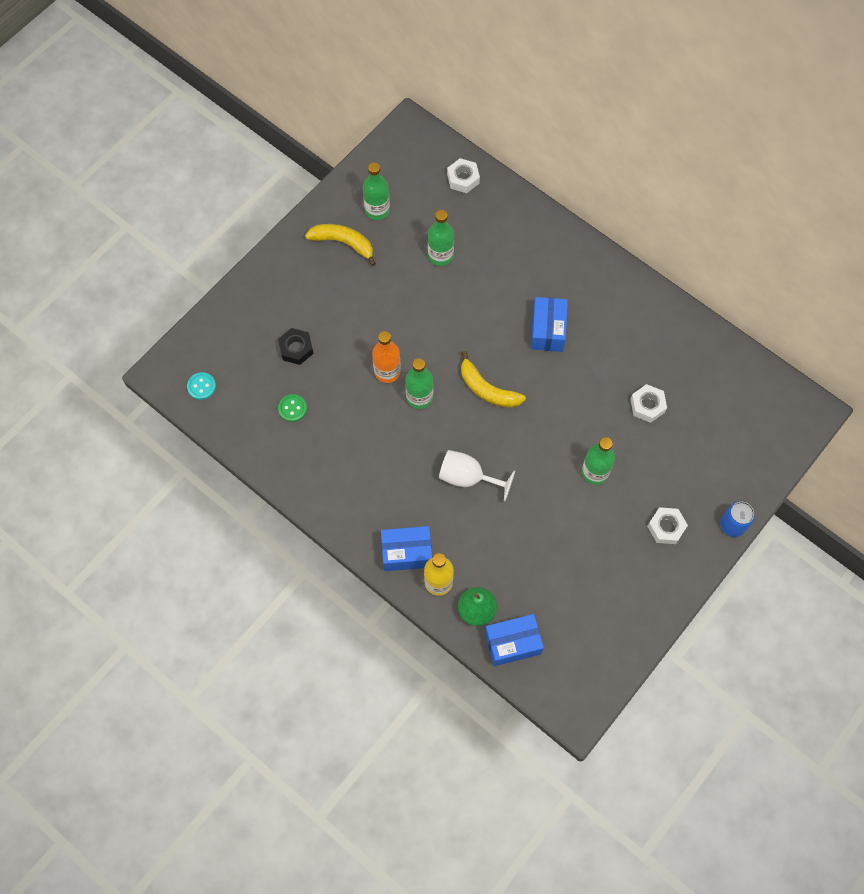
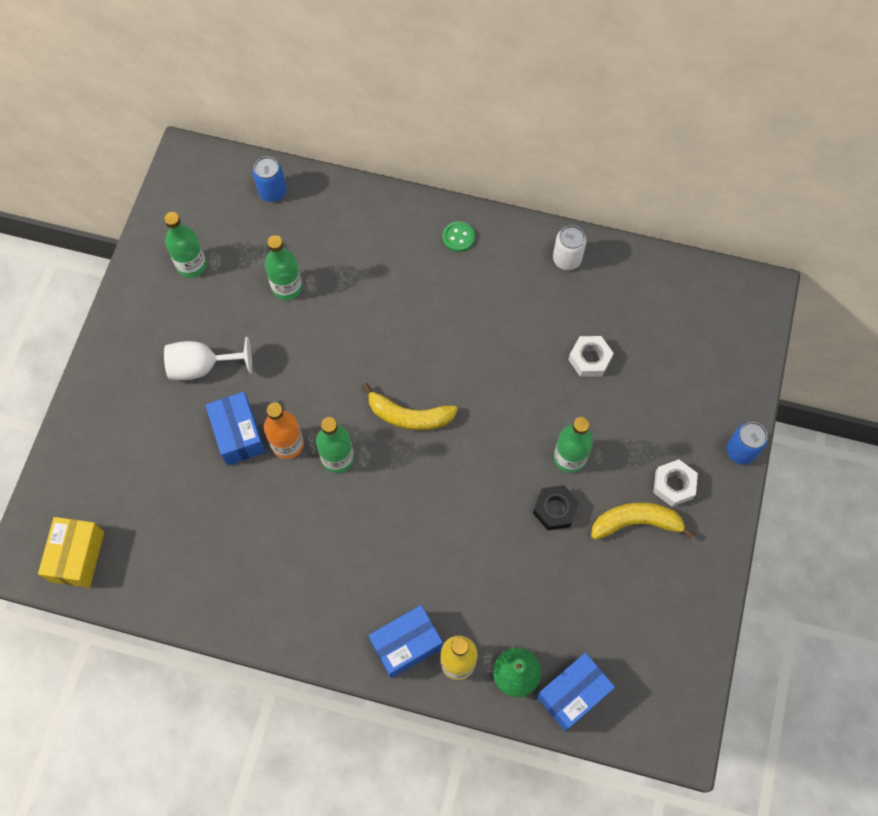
camera: 25 degrees left, 0 degrees up
turquoise button [187,372,216,400] -> yellow box [38,517,104,588]
black nut [278,328,314,365] -> black nut moved to [533,485,579,531]
green button [278,394,307,422] -> green button moved to [443,221,475,252]
yellow banana [305,224,376,266] -> yellow banana moved to [591,503,695,539]
white goblet [439,450,515,501] -> white goblet moved to [164,337,252,380]
white nut [447,158,480,193] -> blue can [253,156,287,202]
blue box [531,297,568,352] -> blue box moved to [205,392,265,465]
none -> white can [553,225,587,270]

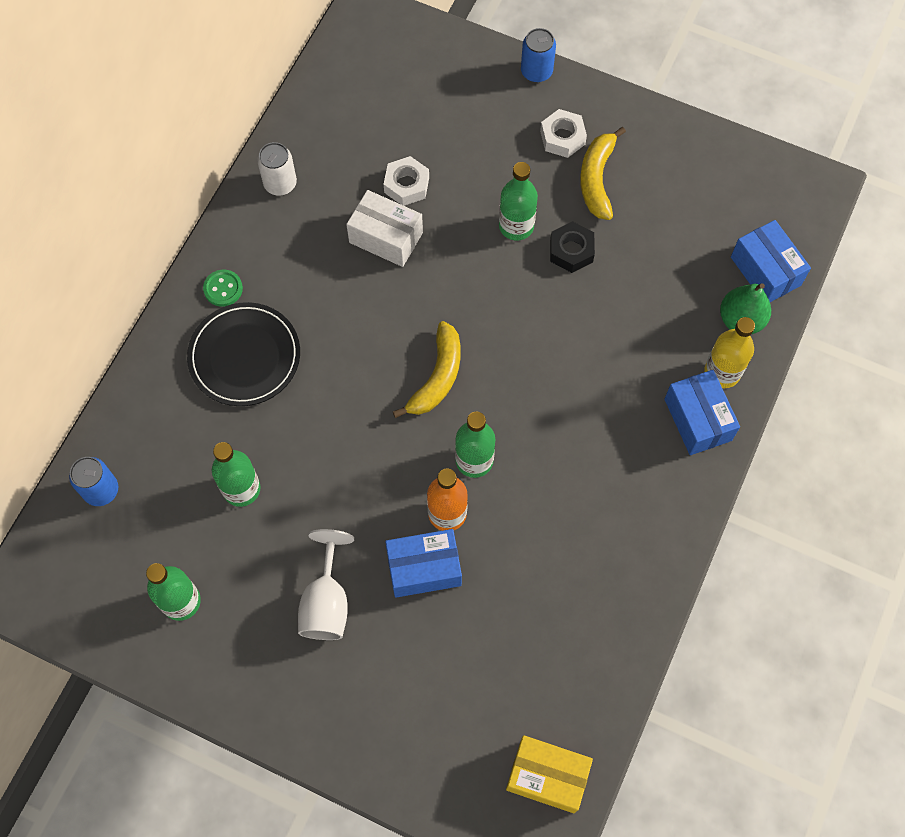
camera: 80 degrees left, 0 degrees up
none -> black plate [187,302,300,406]
none -> white box [346,190,423,267]

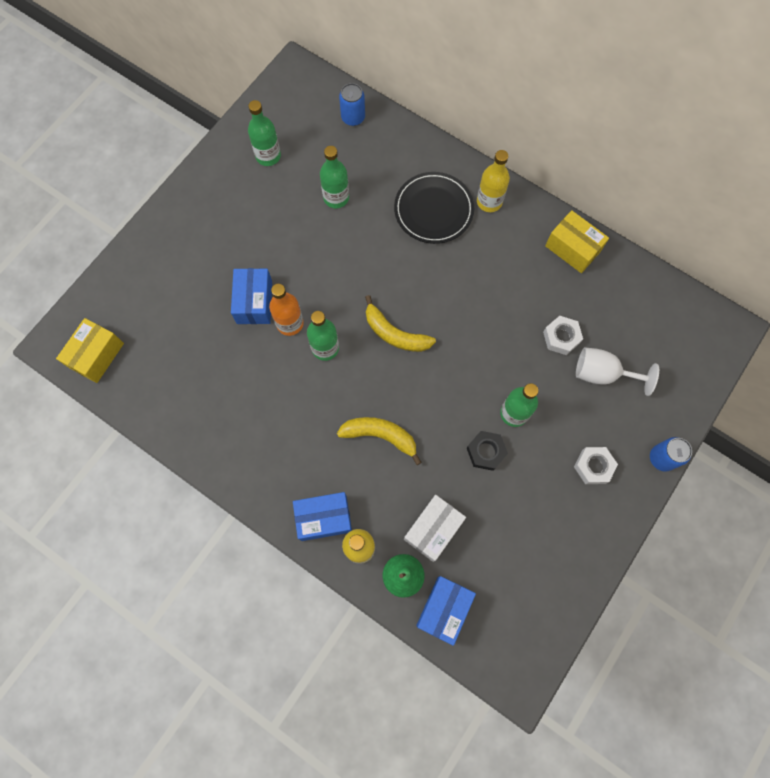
camera: 100 degrees right, 5 degrees up
green button [203,270,243,307] -> yellow bottle [477,150,510,212]
white can [257,142,297,195] -> yellow box [545,210,609,273]
white goblet [298,529,354,640] -> white goblet moved to [576,347,659,396]
white box [346,190,423,267] -> white box moved to [404,495,466,562]
yellow banana [580,127,626,220] -> yellow banana moved to [337,417,422,465]
blue box [731,220,811,302] -> blue box turned 45 degrees counterclockwise [416,576,476,646]

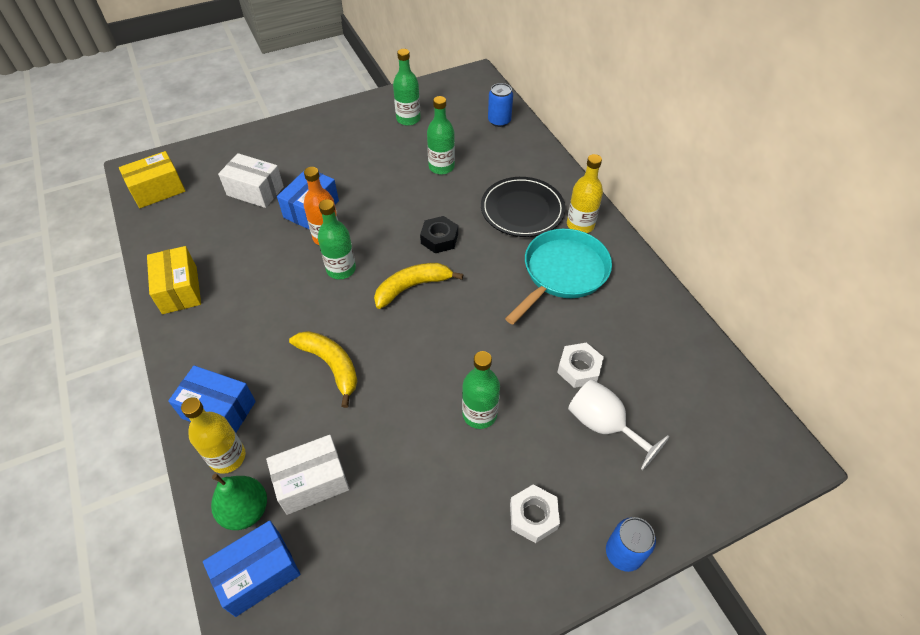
camera: 30 degrees right, 20 degrees down
yellow banana [365,295,436,352] -> yellow banana turned 90 degrees clockwise [374,263,463,309]
black nut [467,431,508,471] -> black nut moved to [420,216,458,253]
yellow box [545,210,609,273] -> yellow box moved to [147,246,201,314]
none -> white box [218,153,284,208]
none -> turquoise pan [505,229,612,324]

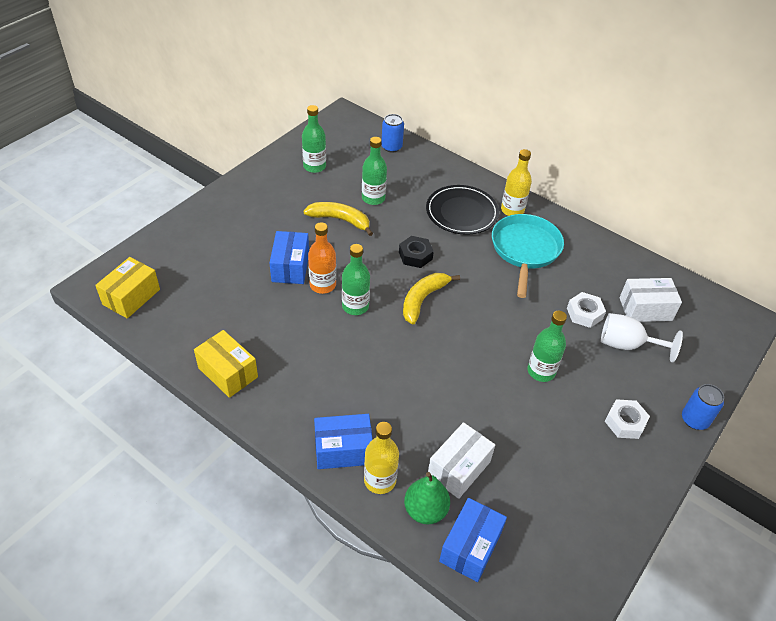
camera: 30 degrees left, 5 degrees down
white box [218,153,284,208] -> white box moved to [620,278,682,322]
yellow banana [289,331,357,408] -> yellow banana moved to [303,202,373,236]

